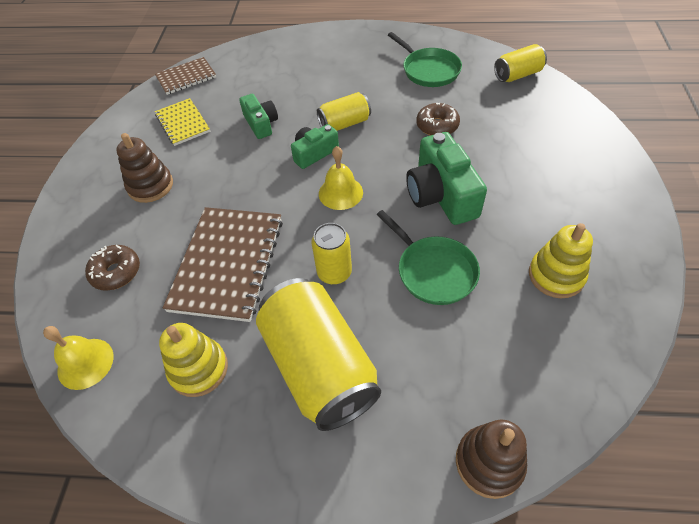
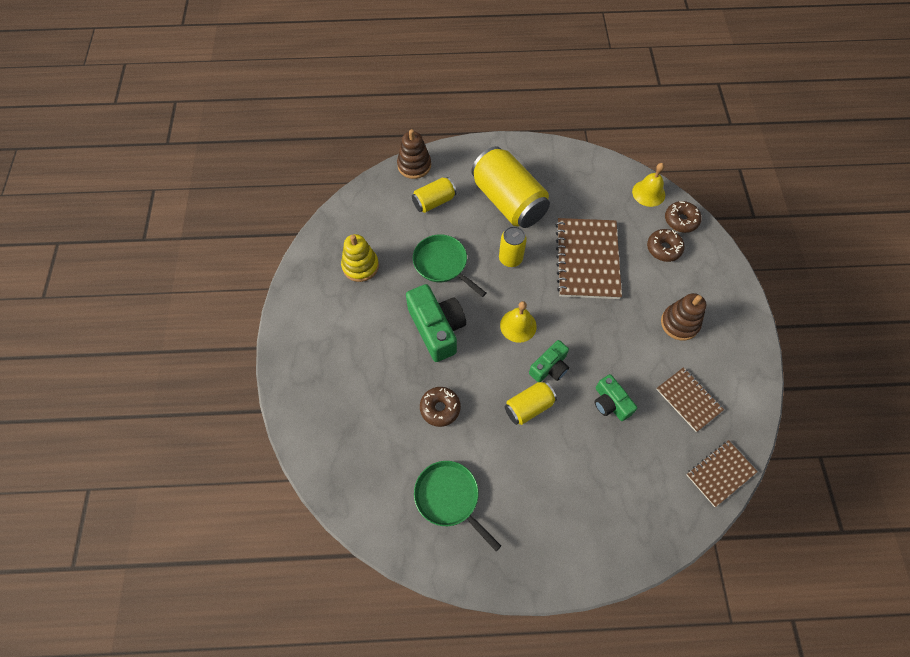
camera: 170 degrees right, 10 degrees up
yellow notebook [155,98,210,146] -> brown notebook [656,367,724,432]
yellow stacking toy [159,323,228,397] -> none
yellow can [494,44,547,82] -> yellow can moved to [412,177,456,213]
none -> brown donut [665,201,702,233]

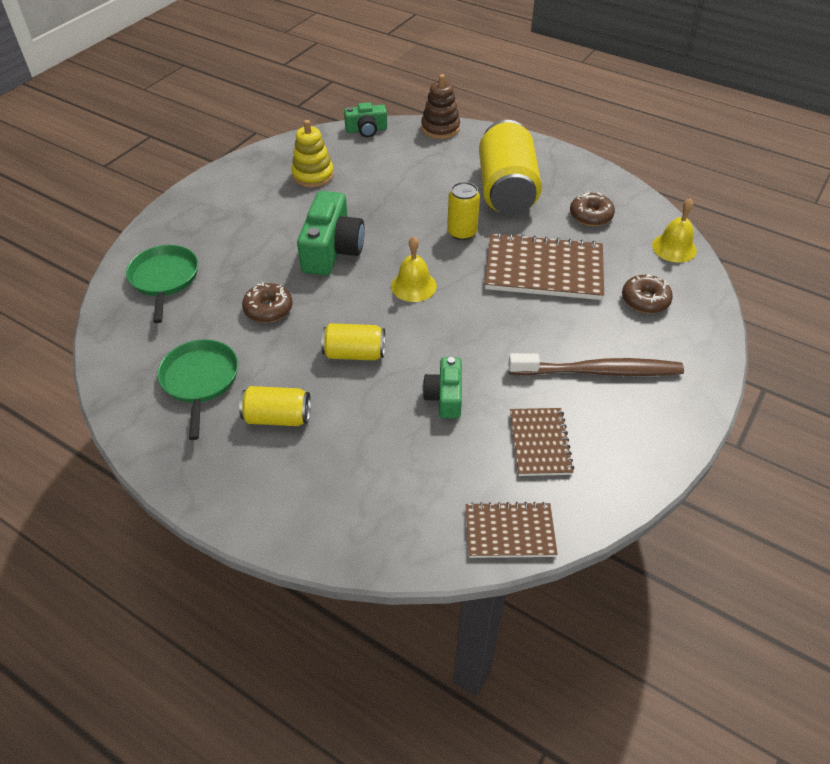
camera: 35 degrees right, 15 degrees down
yellow can [412,177,456,213] -> yellow can moved to [239,386,311,426]
green pan [413,234,486,297] -> green pan moved to [126,245,198,323]
green camera [529,340,569,382] -> green camera moved to [344,102,387,137]
brown notebook [556,218,622,299] -> brown notebook turned 60 degrees clockwise [485,232,604,300]
brown stacking toy [661,293,706,340] -> brown toothbrush [508,353,684,376]
brown donut [665,201,702,233] -> brown donut moved to [570,192,615,226]

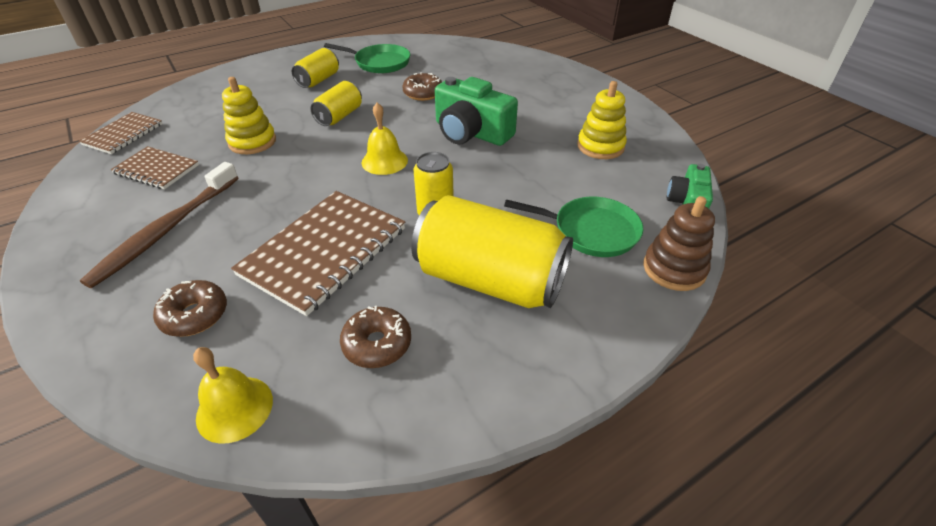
camera: 115 degrees right, 5 degrees down
green pan [126,245,198,323] -> green pan moved to [504,197,643,257]
green camera [423,357,462,419] -> yellow stacking toy [222,77,276,154]

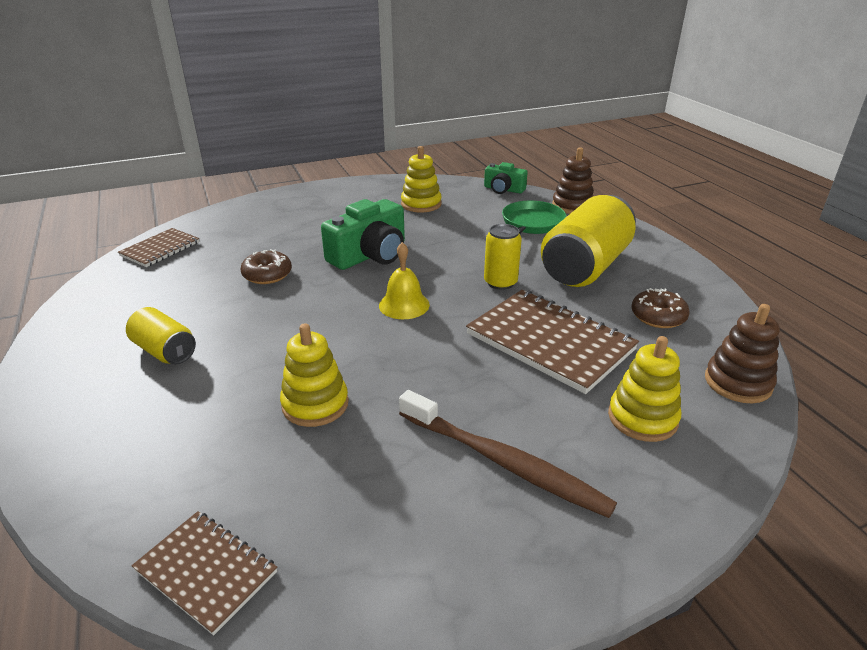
camera: 80 degrees left, 10 degrees down
brown notebook [111,146,199,189] -> brown notebook moved to [118,228,200,267]
brown donut [153,280,227,337] -> yellow stacking toy [608,336,681,442]
yellow bell [193,347,273,444] -> brown stacking toy [705,304,780,403]
yellow can [311,81,362,126] -> none
green pan [324,43,410,73] -> none

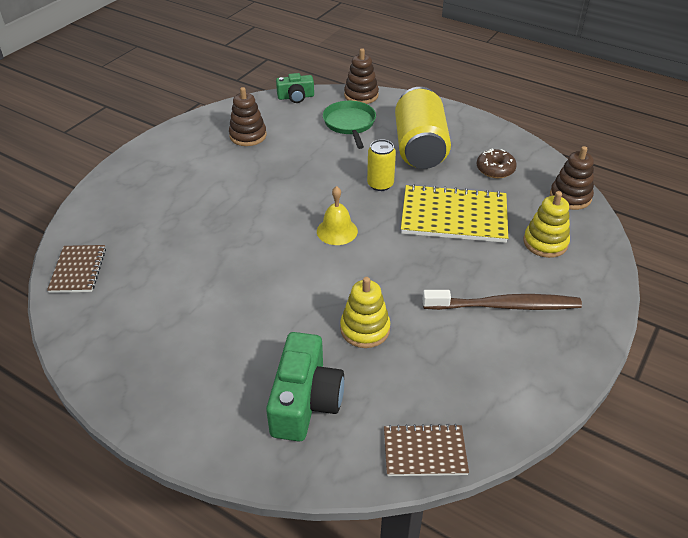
camera: 35 degrees left, 10 degrees up
yellow can [126,307,196,365] -> none
brown donut [240,249,292,284] -> none
green camera [321,199,405,270] -> green camera moved to [266,332,344,441]
yellow stacking toy [401,146,442,213] -> brown stacking toy [229,87,267,146]
brown notebook [466,290,639,394] -> yellow notebook [401,184,508,243]

